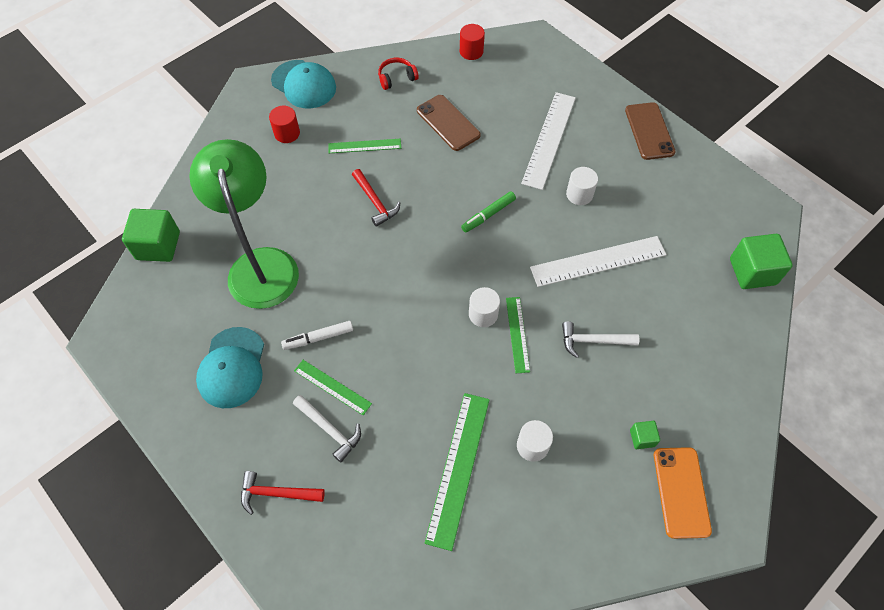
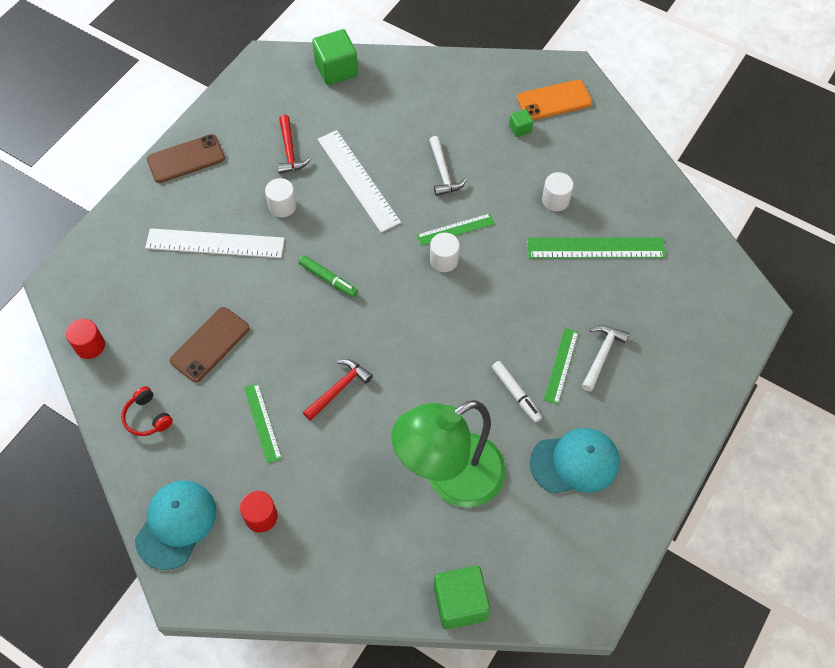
camera: 105 degrees left, 0 degrees up
red hammer [241,471,325,515] -> red hammer moved to [277,115,311,174]

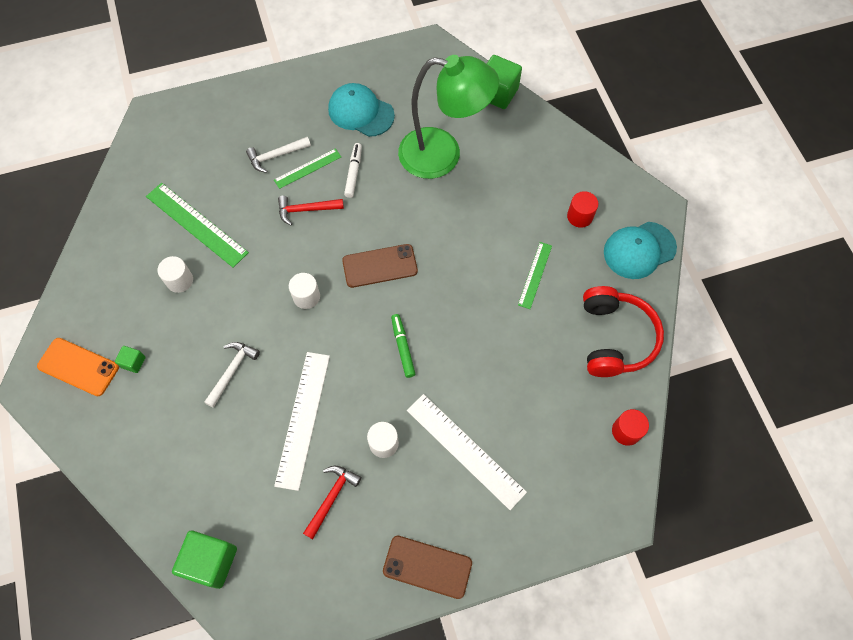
camera: 140 degrees left, 5 degrees up
red headphones [121,386,173,436] -> red headphones [583,286,664,377], size x2.04
brown phone [170,307,249,382] -> brown phone moved to [342,244,418,288]
red hammer [303,359,373,421] -> red hammer moved to [278,196,344,225]
green ruler [417,213,495,246] -> none

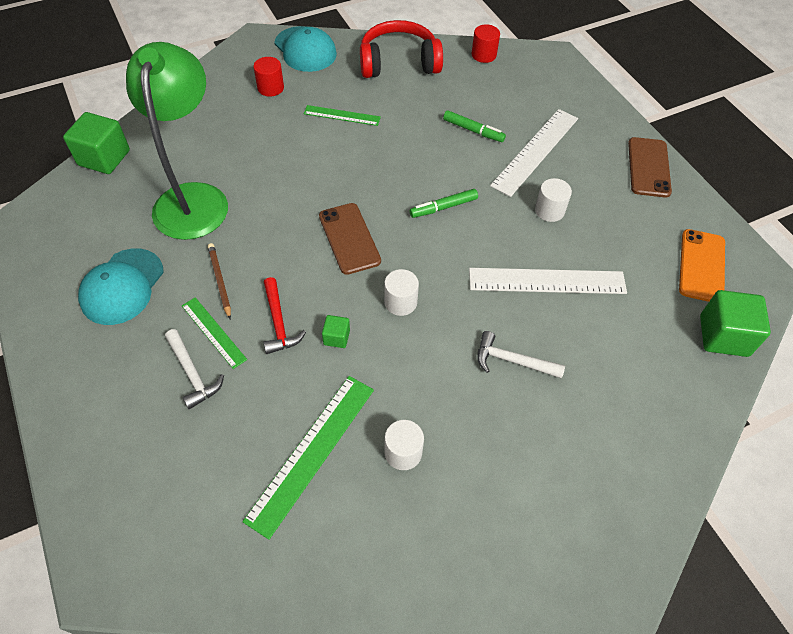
camera: 100 degrees left, 10 degrees down
orange phone [37,338,119,396] -> orange phone moved to [679,229,725,302]
green cube [115,346,146,373] -> green cube moved to [322,315,350,348]
red hammer [303,466,361,539] -> none
white marker [344,143,362,198] -> brown pencil [208,243,231,319]
none -> green marker [443,110,506,142]

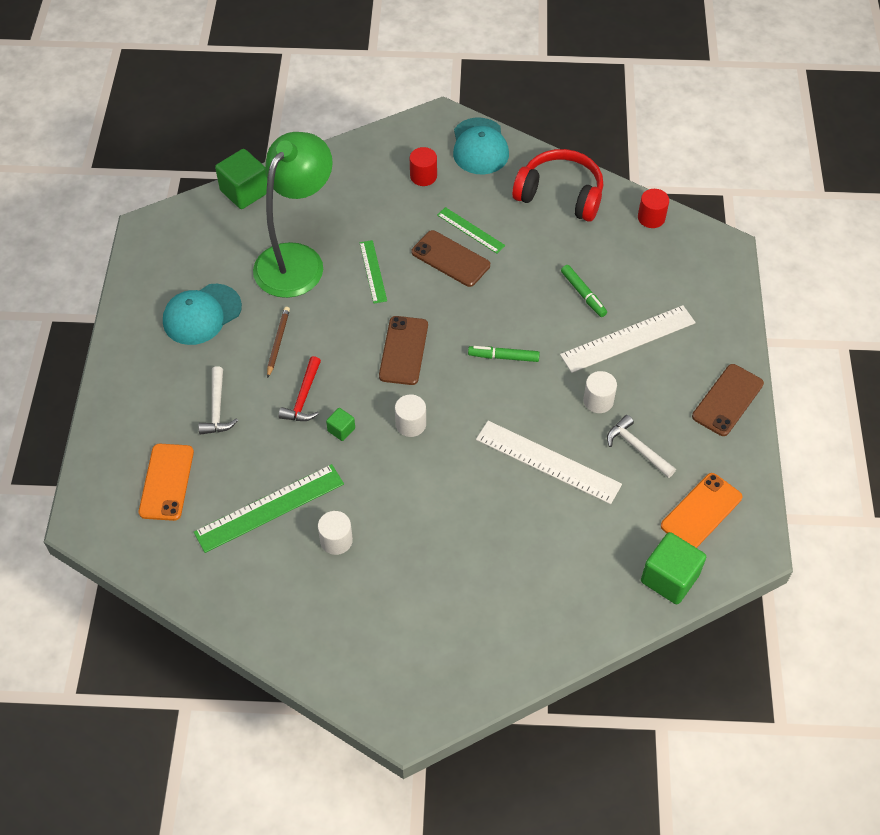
camera: 30 degrees right, 0 degrees up
green ruler [182,297,247,369] -> green ruler moved to [359,240,387,304]
white hammer [477,331,565,378] -> white hammer moved to [607,415,676,478]
none -> orange phone [139,444,194,521]
none -> brown phone [412,230,490,287]

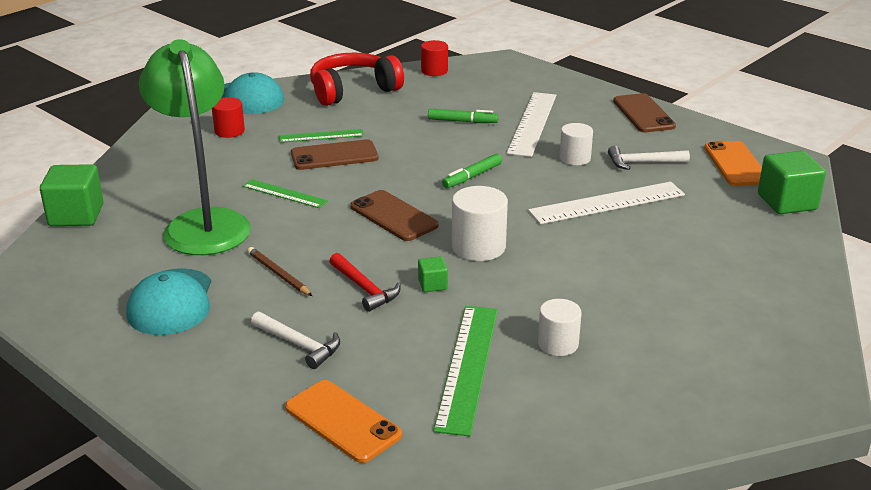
camera: 50 degrees left, 25 degrees down
white cylinder [395,394,426,437] -> white cylinder [452,186,508,261], size x1.52

